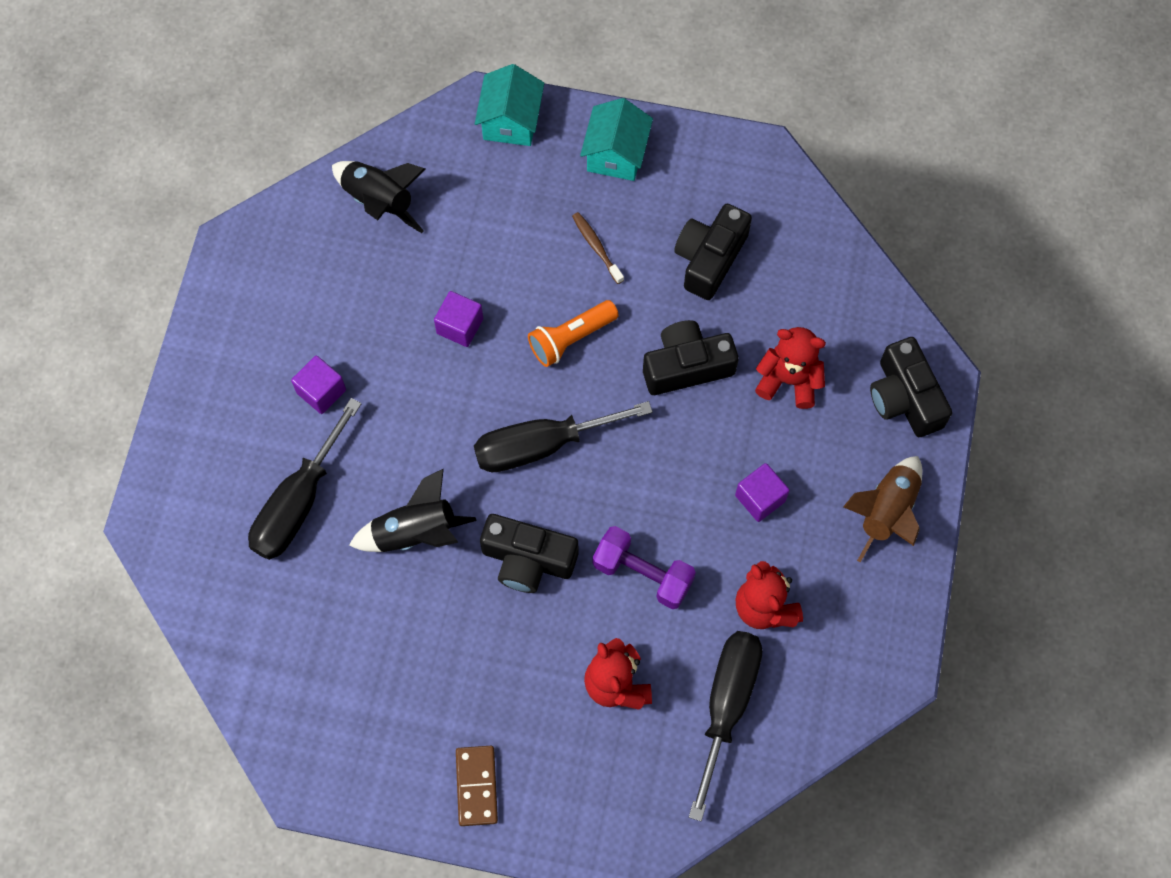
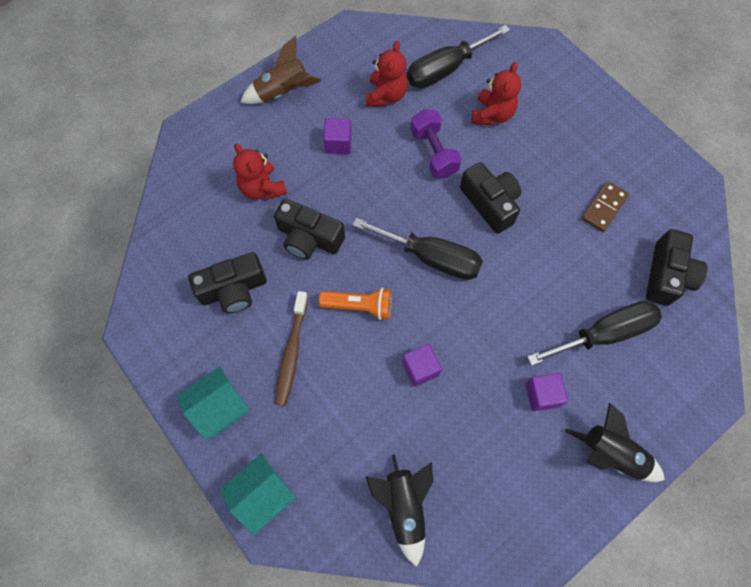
camera: 140 degrees left, 0 degrees up
black rocket [349,468,476,552] -> black rocket moved to [565,402,665,482]
brown domino [456,746,498,826] -> brown domino moved to [582,181,629,232]
brown toothbrush [572,212,624,284] -> brown toothbrush [275,291,308,406], size x1.60
black camera [870,337,952,437] -> black camera moved to [646,229,707,306]

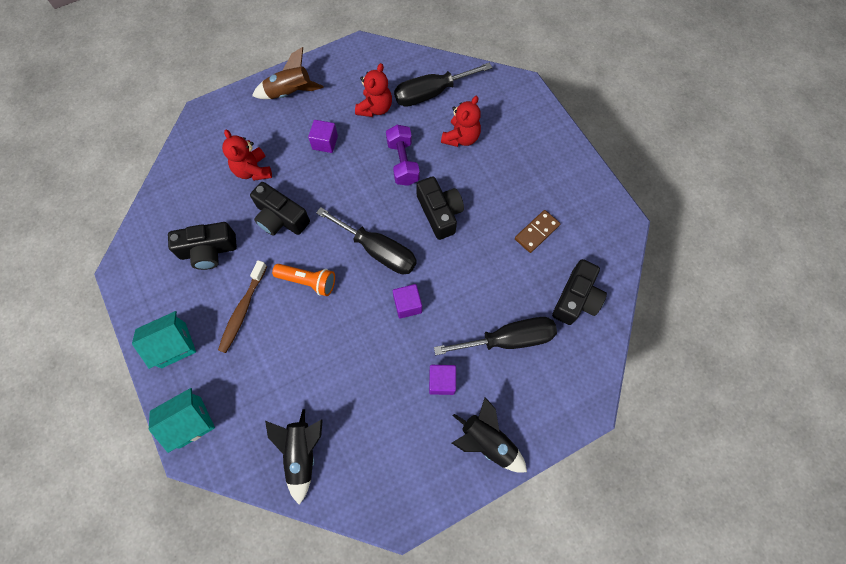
camera: 10 degrees right, 0 degrees up
purple cube [402,344,442,387] -> purple cube moved to [393,284,422,319]

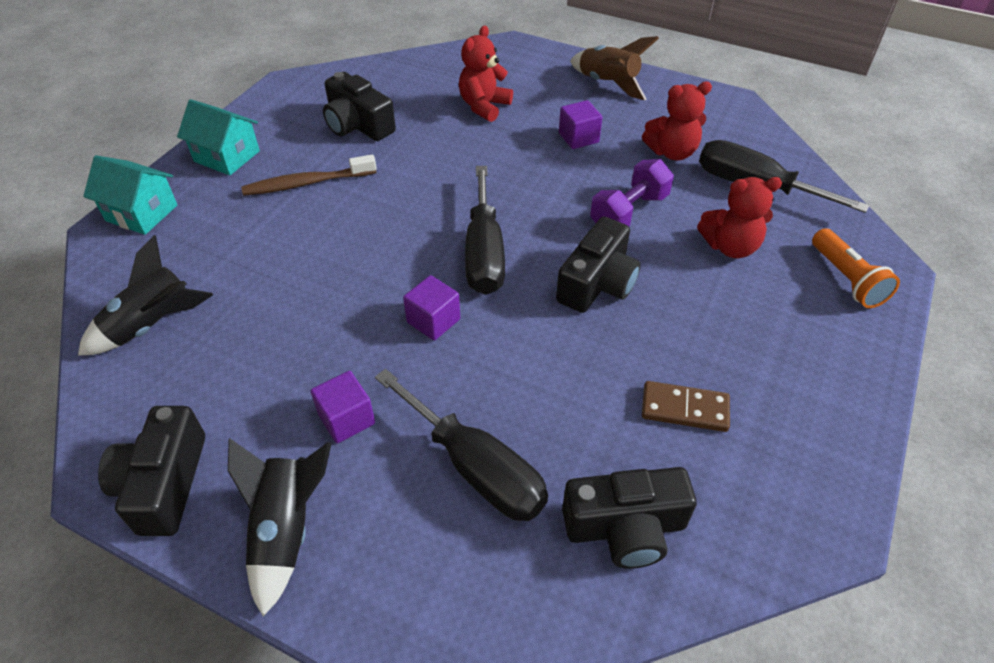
camera: 55 degrees right, 20 degrees down
black camera [250,182,310,236] -> black camera moved to [98,406,205,536]
orange flashlight [272,264,335,296] -> orange flashlight moved to [812,228,900,308]

